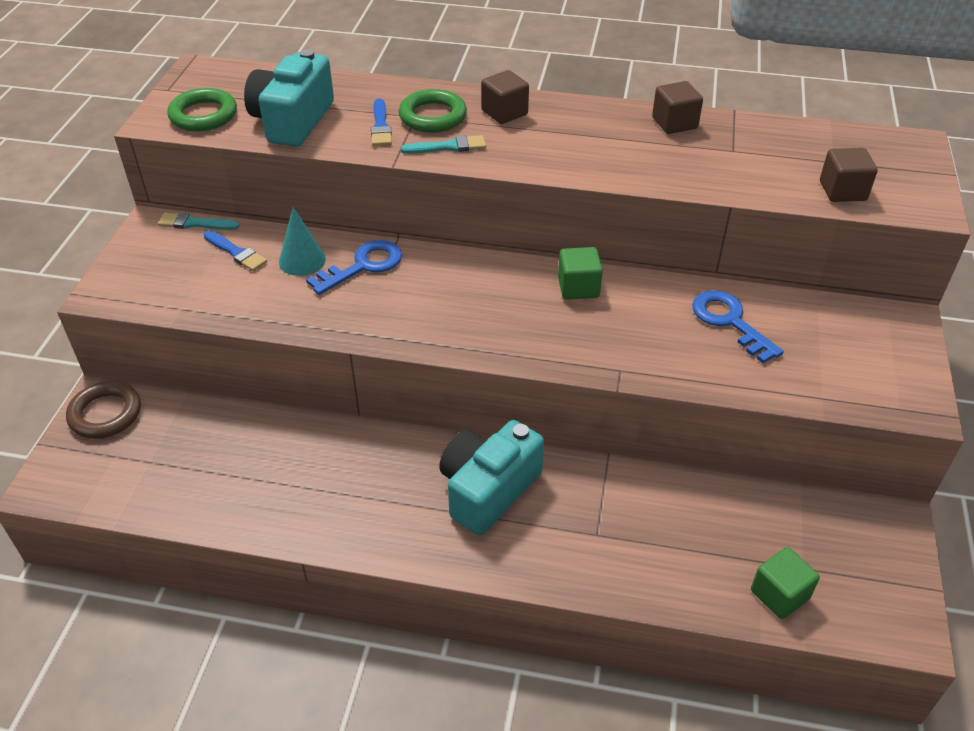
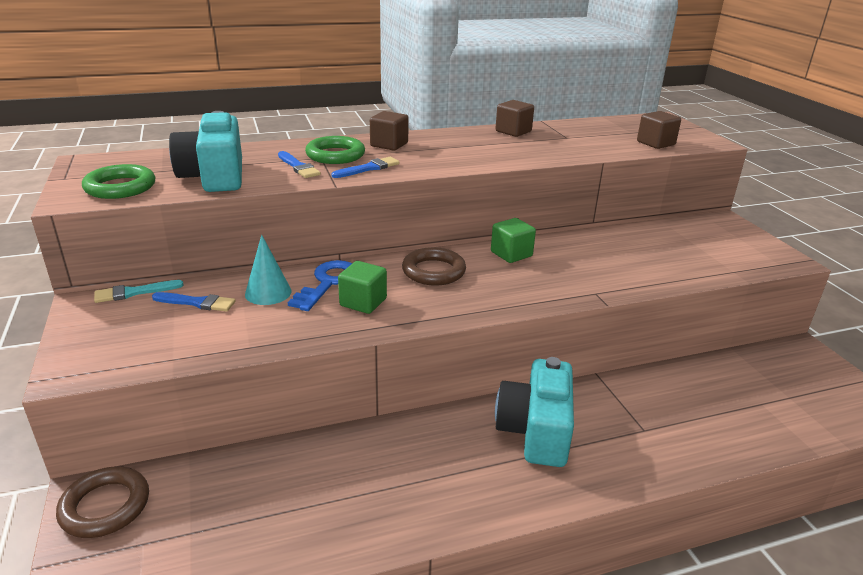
camera: 30 degrees left, 15 degrees down
turquoise brush [401,135,486,154] -> blue brush [332,157,400,178]
blue key [692,290,784,363] -> none
green cube [751,547,820,619] -> green cube moved to [338,261,387,314]
none -> brown ring [402,247,466,286]

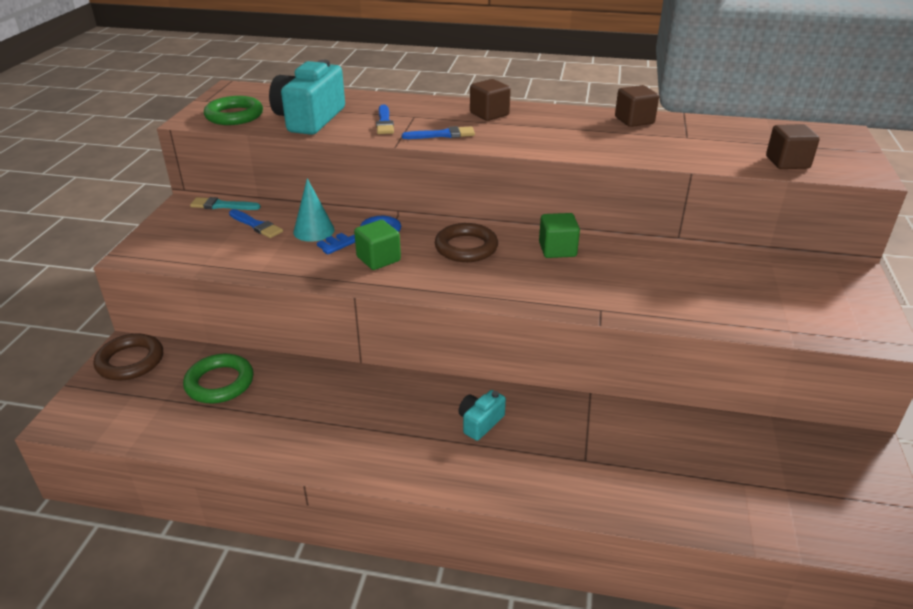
camera: 30 degrees right, 5 degrees up
green ring [305,136,365,164] -> green ring moved to [183,354,254,403]
turquoise camera [495,357,574,467] -> turquoise camera [458,390,506,441], size x0.49

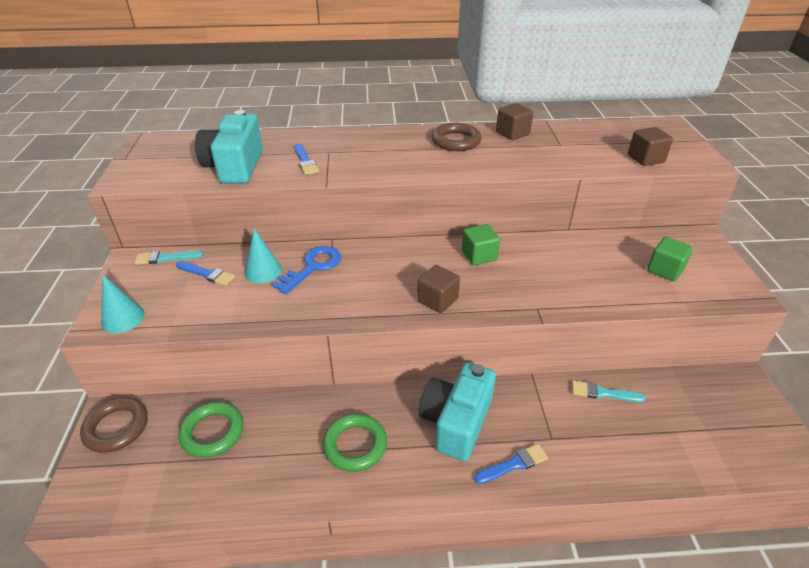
camera: 15 degrees left, 5 degrees up
green ring [204,96,263,125] -> green ring moved to [323,414,387,472]
green cube [354,220,401,270] -> green cube moved to [647,237,693,281]
blue brush [402,126,475,139] -> blue brush moved to [474,444,548,484]
brown ring [435,223,498,262] -> brown ring moved to [432,123,482,151]
turquoise camera [458,390,506,441] -> turquoise camera [418,362,496,461], size x2.05
brown cube [470,79,511,121] -> brown cube moved to [417,265,460,313]
none -> turquoise cone [101,274,145,333]
none -> turquoise brush [572,381,646,402]

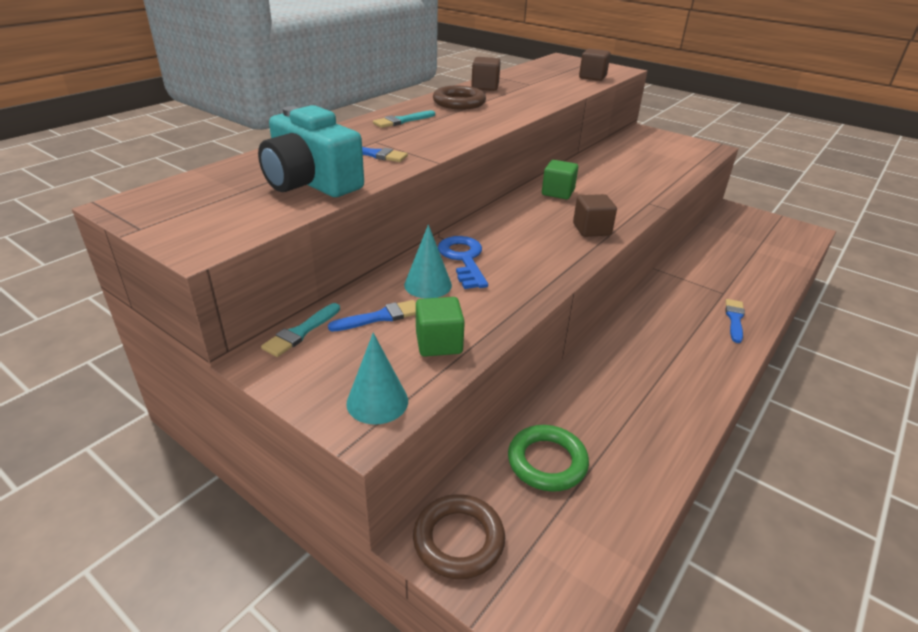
camera: 50 degrees left, 5 degrees down
green ring [323,414,387,472] -> none
turquoise camera [418,362,496,461] -> none
turquoise brush [572,381,646,402] -> turquoise brush moved to [373,110,435,128]
green cube [647,237,693,281] -> green cube moved to [416,297,465,356]

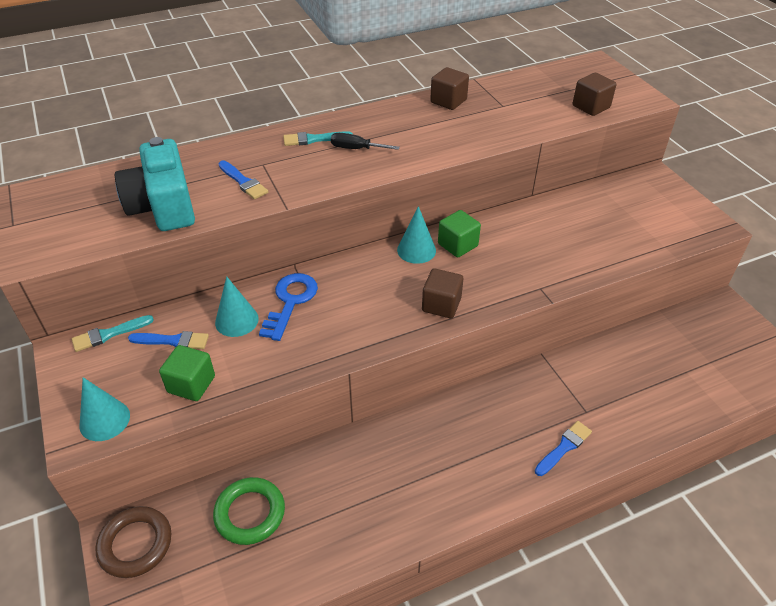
camera: 30 degrees right, 10 degrees up
brown ring [433,86,486,110] -> none
none -> black screwdriver [331,133,400,150]
none -> turquoise cone [397,206,436,264]

